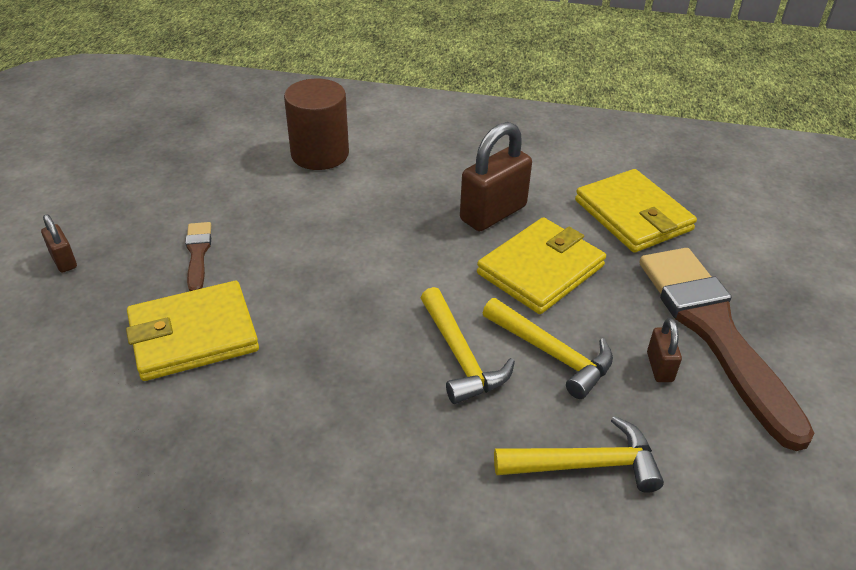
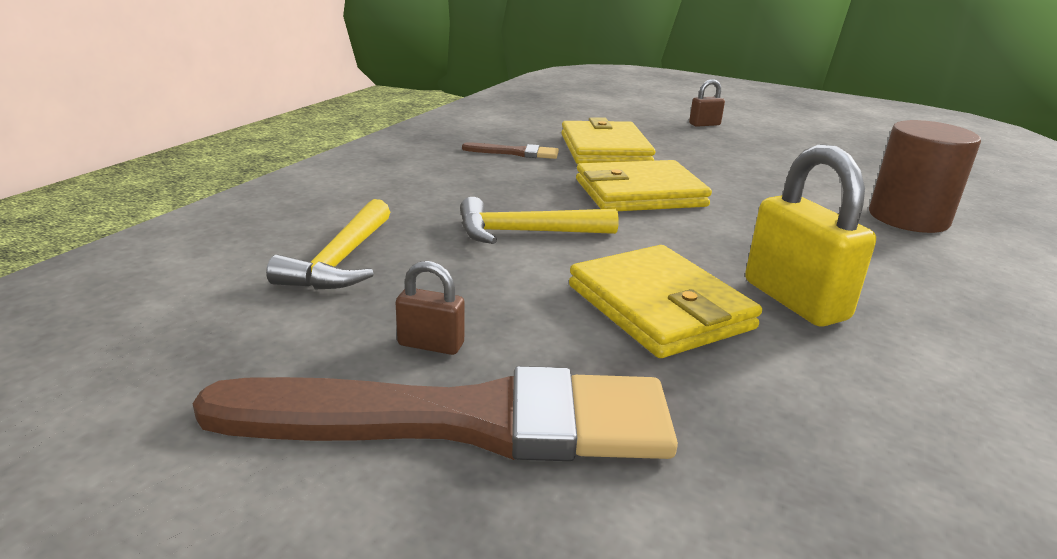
camera: 105 degrees right, 15 degrees down
brown brush [185,222,211,291] -> brown brush moved to [462,143,559,159]
brown padlock [460,122,532,231] -> yellow padlock [745,144,876,327]
yellow hammer [483,298,613,399] -> none
yellow wallet [575,169,697,253] -> yellow wallet moved to [576,160,712,211]

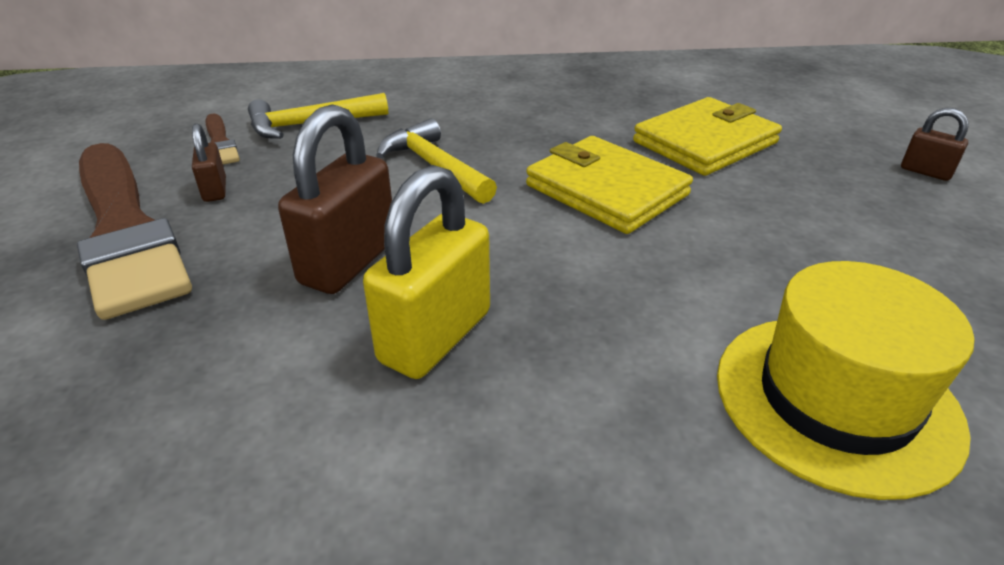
camera: 60 degrees right, 10 degrees up
brown brush [462,143,559,159] -> brown brush moved to [205,113,240,165]
yellow wallet [569,245,762,358] -> brown padlock [278,104,392,294]
brown cylinder [869,120,981,233] -> yellow hat [717,261,974,500]

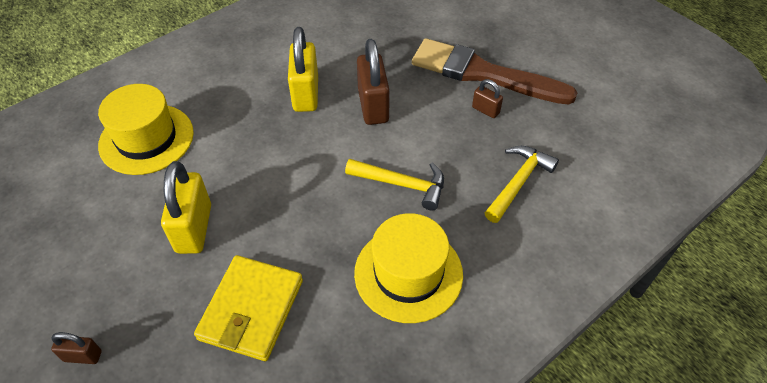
camera: 145 degrees right, 15 degrees up
brown brush [205,113,240,165] -> none
yellow wallet [526,136,693,234] -> none
none -> yellow padlock [161,161,211,254]
none -> yellow hat [354,213,463,323]

